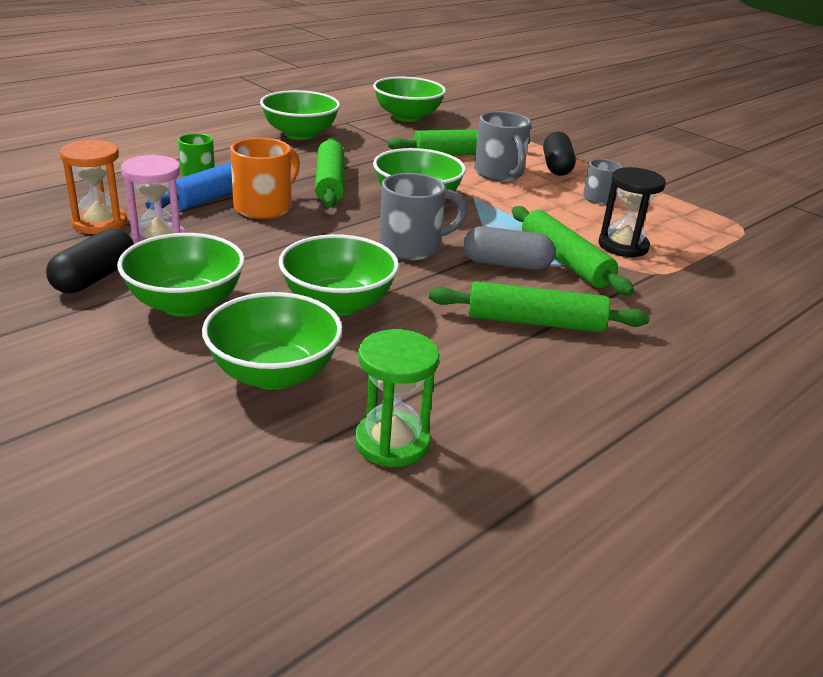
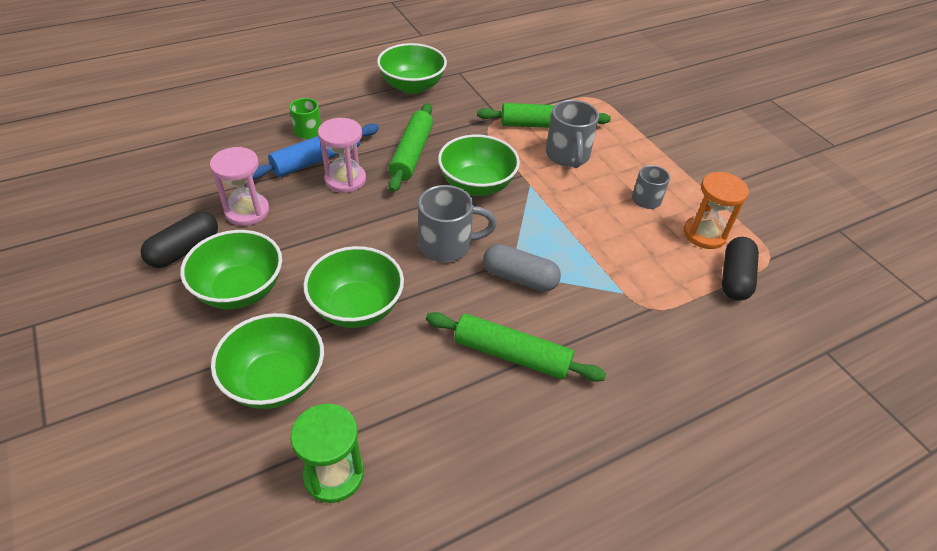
camera: 15 degrees right, 15 degrees up
orange hourglass [60,139,127,234] -> orange hourglass moved to [684,172,749,249]
orange mug [230,137,300,219] -> pink hourglass [318,118,366,193]
green bowl [373,77,446,122] -> none
green rolling pin [512,206,634,295] -> none
black capsule [543,132,576,176] -> black capsule moved to [722,237,759,301]
black hourglass [599,167,666,258] -> none

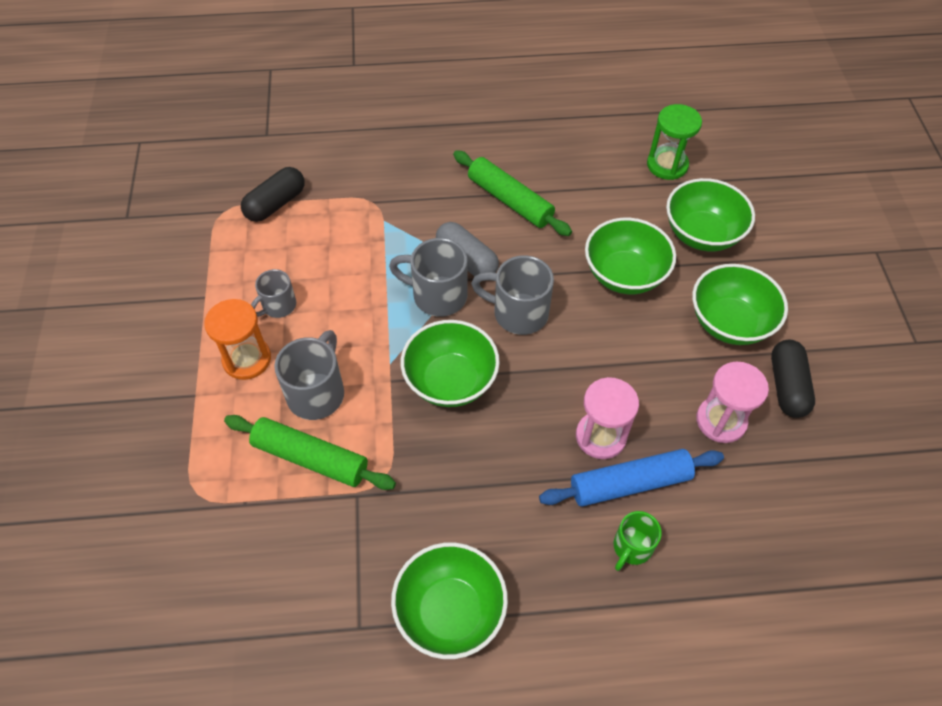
camera: 155 degrees left, 10 degrees up
black capsule [141,211,218,268] -> black capsule turned 60 degrees counterclockwise [771,340,815,418]
green rolling pin [388,103,433,192] -> none
orange hourglass [684,172,749,249] -> orange hourglass moved to [204,299,271,380]
none -> grey mug [389,238,468,317]

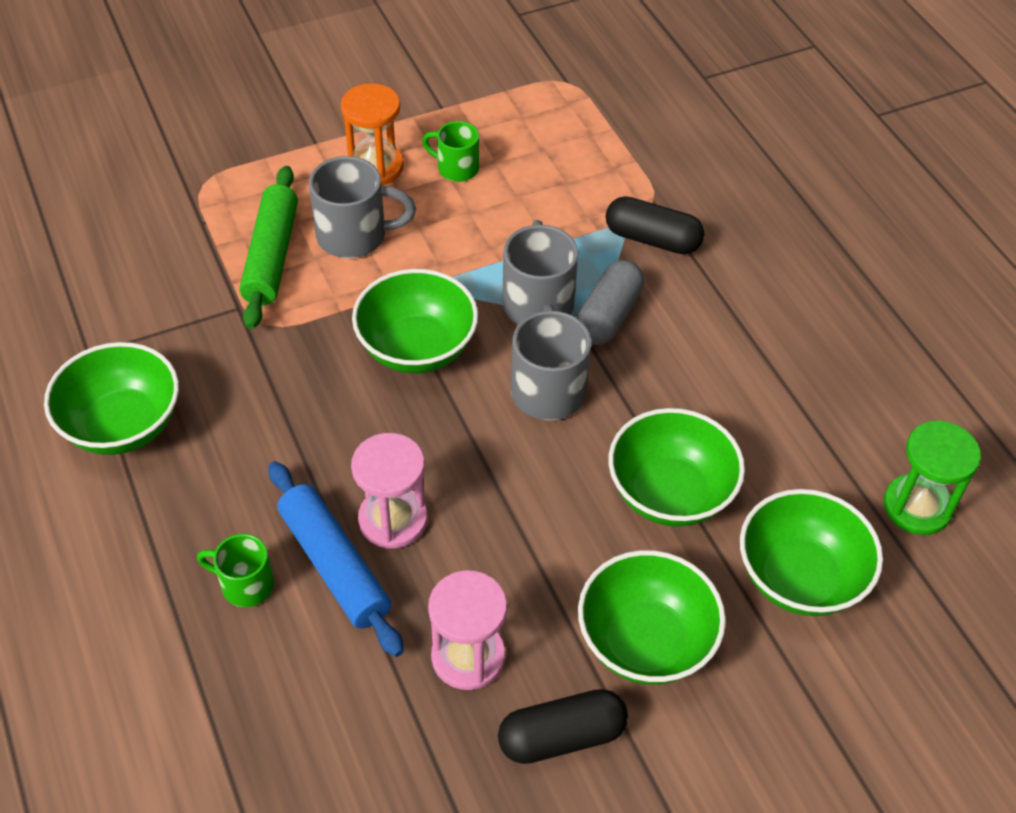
camera: 70 degrees right, 5 degrees down
black capsule [241,167,305,222] -> black capsule moved to [606,196,704,254]
grey mug [251,269,296,318] -> green mug [422,121,479,182]
green rolling pin [453,150,572,236] -> none

